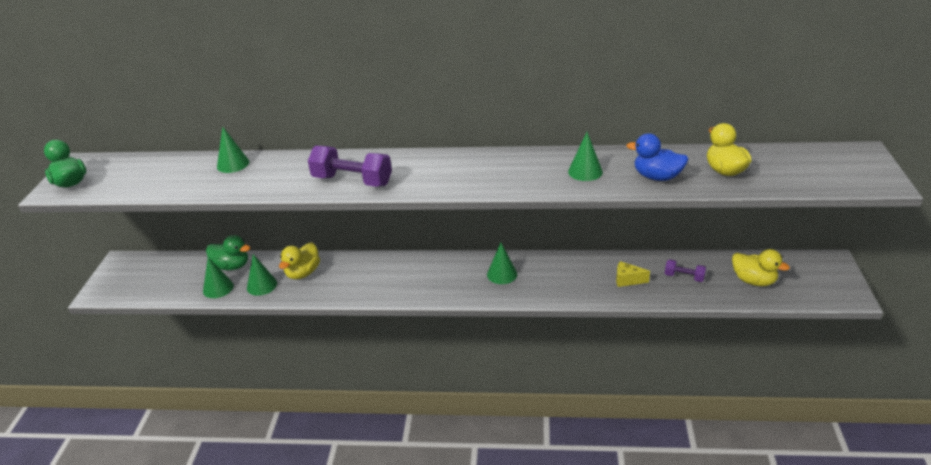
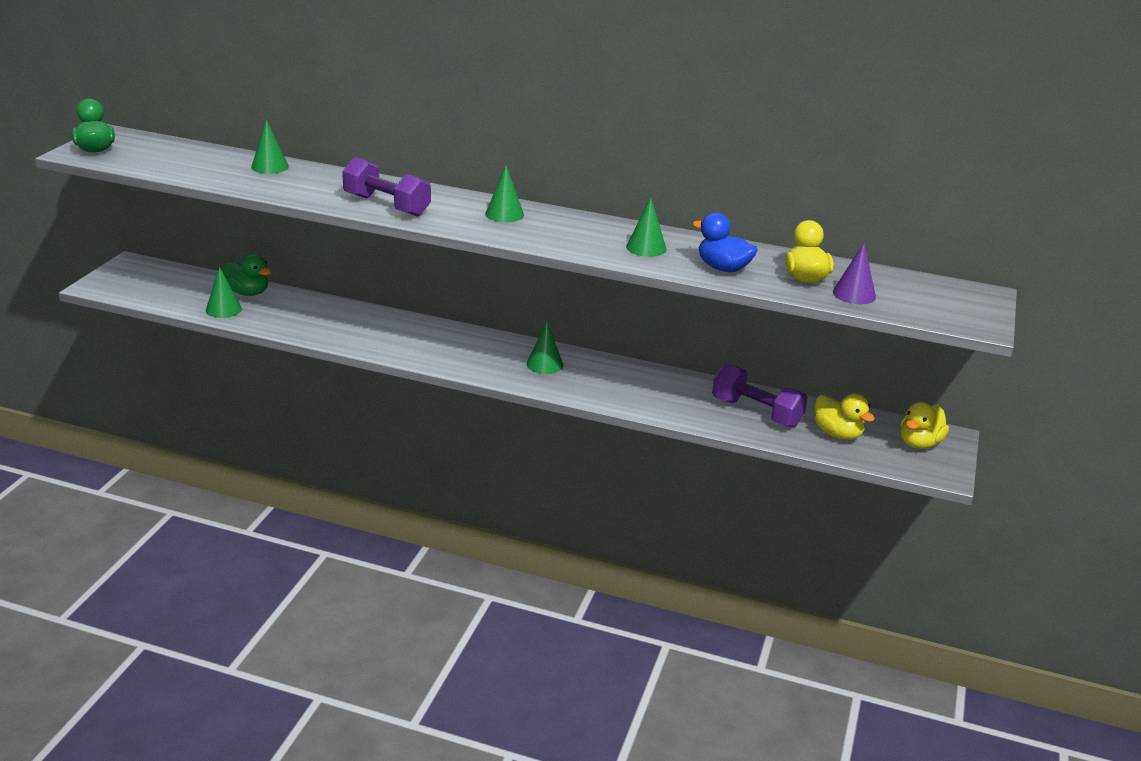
camera: 10 degrees right, 5 degrees down
green cone [247,254,277,296] -> green cone moved to [485,166,524,222]
yellow duck [279,242,320,279] -> yellow duck moved to [900,402,949,449]
yellow cheese [616,261,650,287] -> none
purple dumbbell [665,259,706,282] -> purple dumbbell [712,363,808,427], size x1.90
none -> purple cone [833,243,876,304]

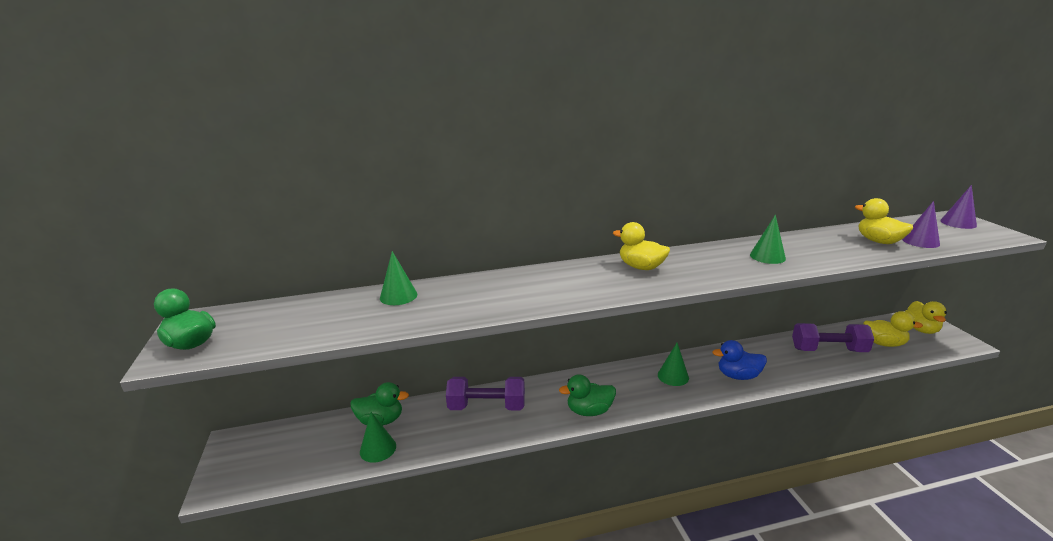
camera: 30 degrees left, 5 degrees down
purple dumbbell [342,157,431,217] -> purple dumbbell moved to [446,377,525,410]
green cone [485,166,524,222] -> yellow duck [613,222,670,270]
blue duck [693,213,758,272] -> blue duck moved to [712,340,767,380]
none -> green duck [559,374,616,416]
none -> purple cone [940,185,977,229]

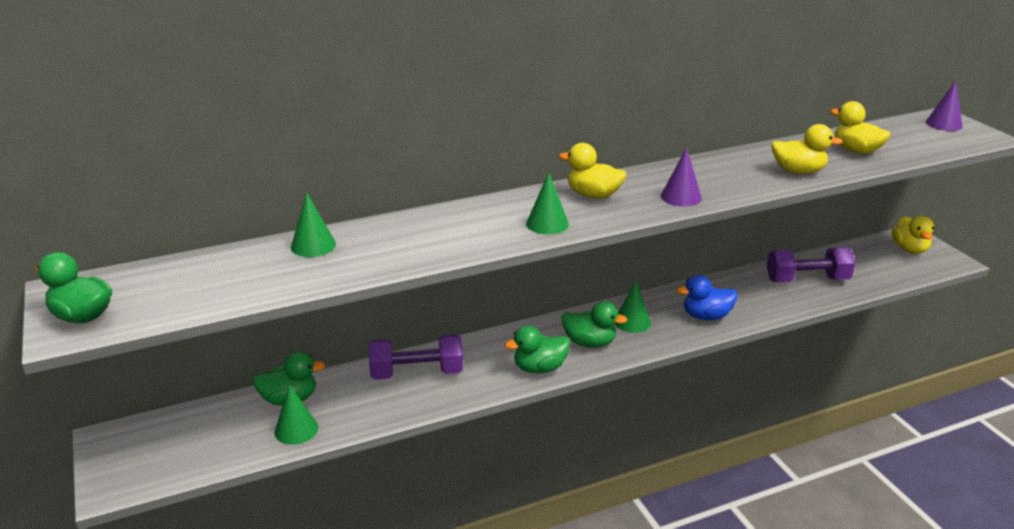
camera: 10 degrees left, 5 degrees up
green cone [750,215,786,264] -> green cone moved to [526,172,569,234]
yellow duck [863,311,923,347] -> yellow duck moved to [771,124,843,174]
purple cone [902,201,940,248] -> purple cone moved to [661,147,702,207]
none -> green duck [562,301,627,348]

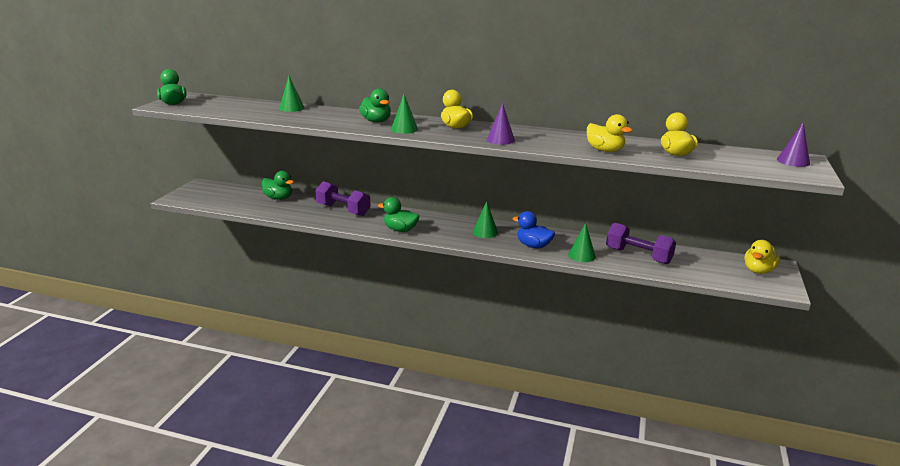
camera: 40 degrees right, 5 degrees down
green cone [275,385,318,445] -> green cone moved to [568,223,596,262]
green duck [562,301,627,348] -> green duck moved to [359,89,391,123]

